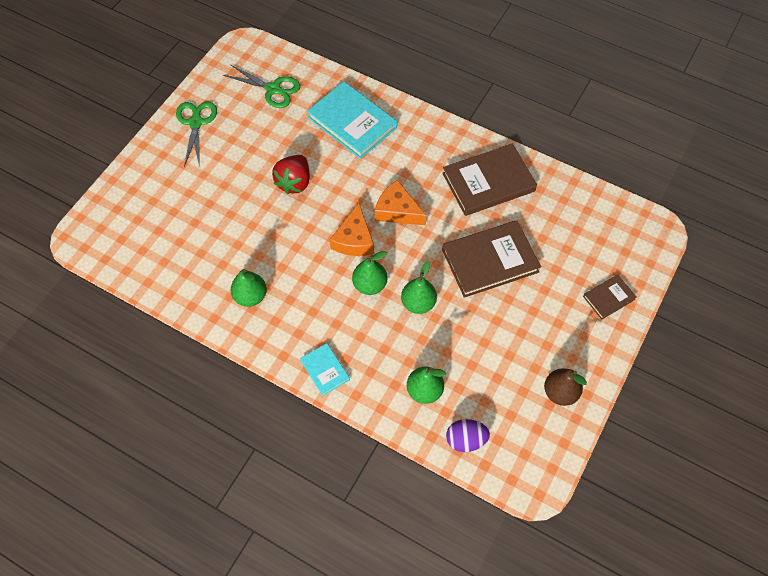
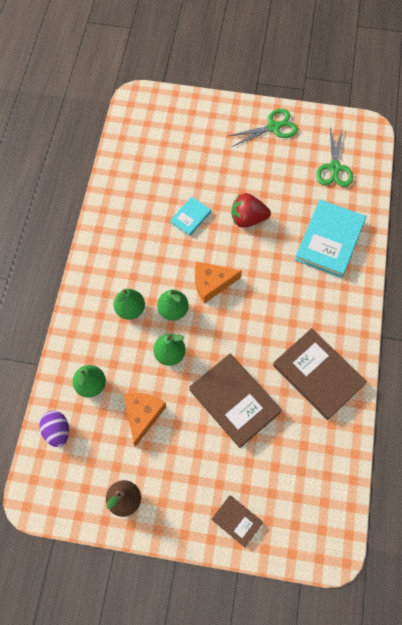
camera: 70 degrees right, 5 degrees up
green pear [231,269,267,307] -> green pear moved to [114,289,145,320]
turquoise book [300,343,350,396] -> turquoise book moved to [170,197,211,236]
orange cheese [375,180,427,225] -> orange cheese moved to [124,393,166,447]

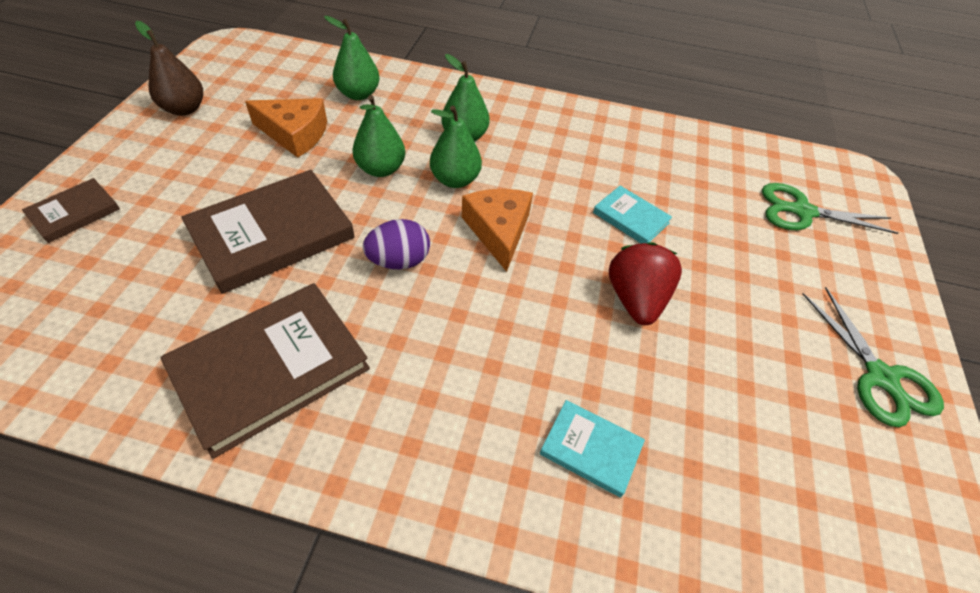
camera: 90 degrees right, 15 degrees down
purple egg [40,411,69,447] -> purple egg moved to [363,219,430,270]
turquoise book [295,199,366,278] -> turquoise book [540,400,645,497], size x0.51
green scissors [316,128,353,187] -> green scissors moved to [762,183,898,234]

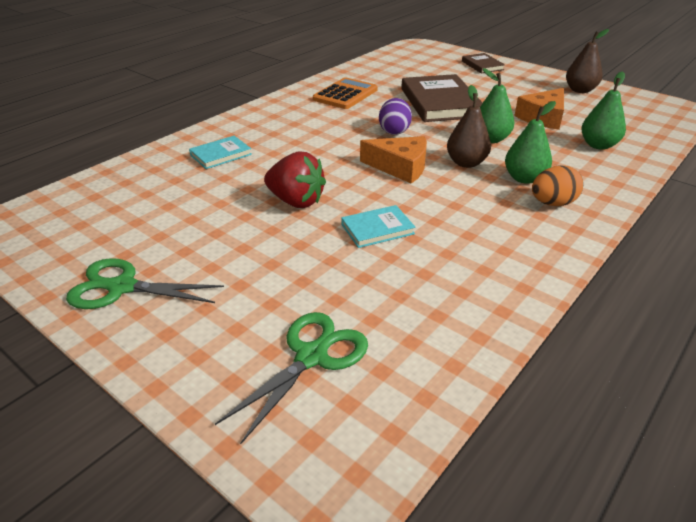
camera: 120 degrees right, 15 degrees down
brown book [160,283,370,459] -> orange calculator [313,77,378,109]
green pear [430,105,482,188] -> brown pear [447,85,491,168]
none -> orange egg [532,165,583,206]

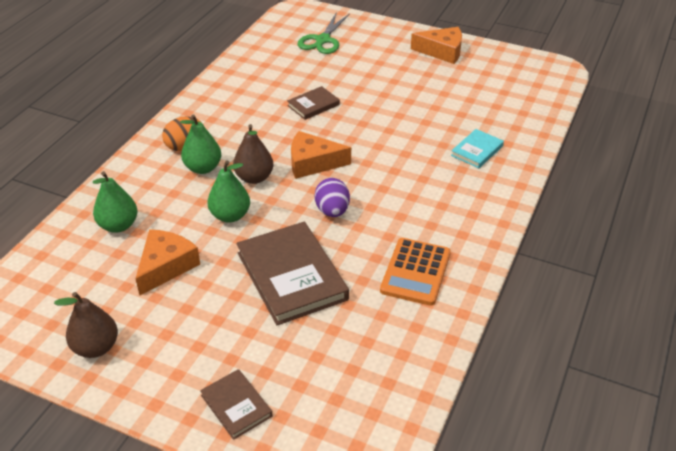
camera: 165 degrees right, 5 degrees up
green scissors [66,258,224,309] -> orange cheese [411,27,462,64]
red strawberry [264,152,326,208] -> none
turquoise book [341,205,415,248] -> brown book [287,86,340,120]

